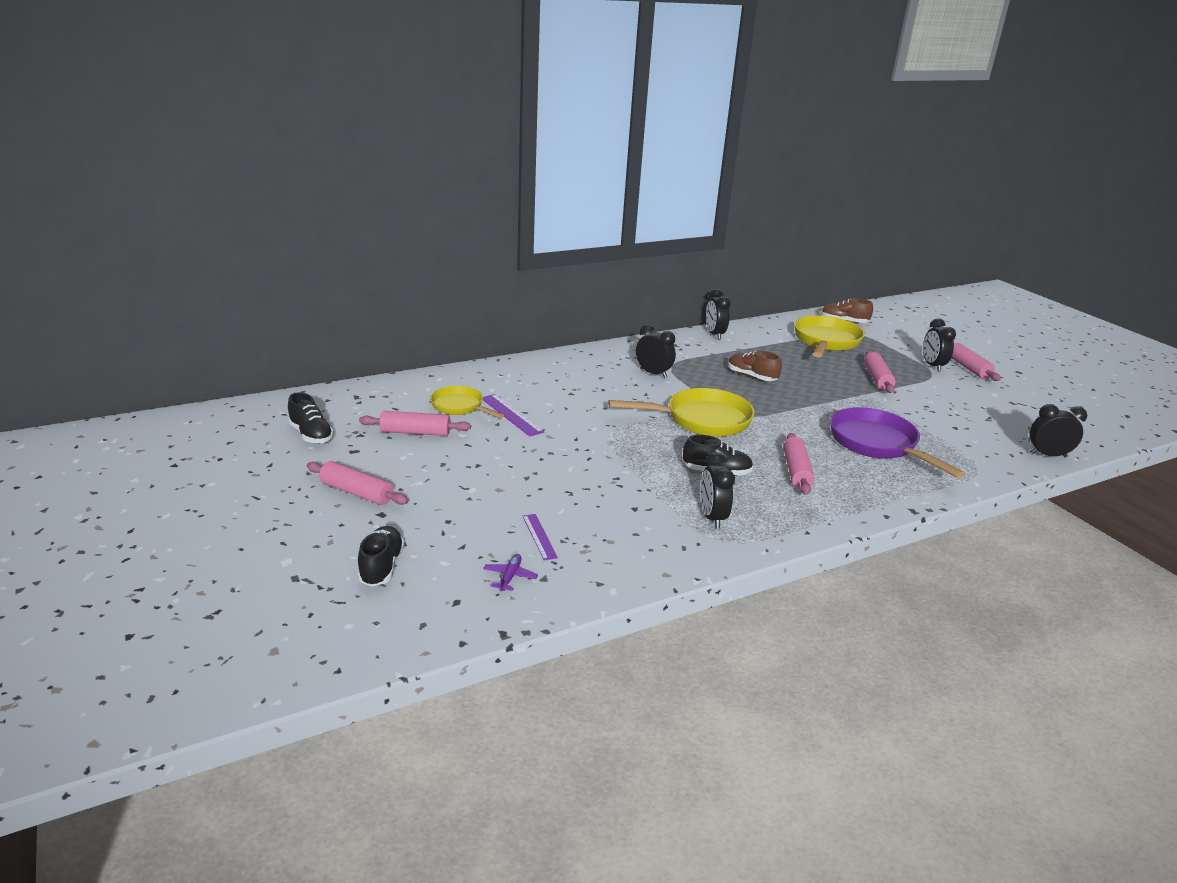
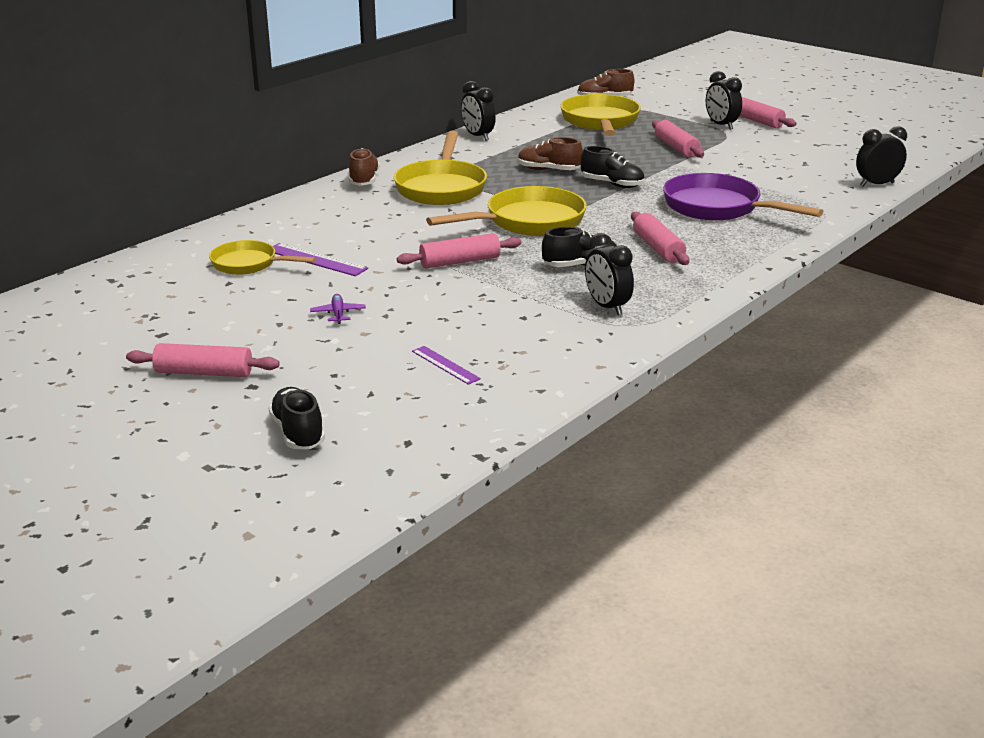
camera: 20 degrees left, 0 degrees up
black shoe [288,392,334,444] -> black shoe moved to [580,146,645,188]
pink rolling pin [359,411,471,436] -> pink rolling pin moved to [397,233,522,268]
purple plane [483,554,538,591] -> purple plane moved to [310,294,366,324]
black clock [636,324,676,378] -> yellow pan [394,131,487,205]
none -> brown shoe [349,148,380,186]

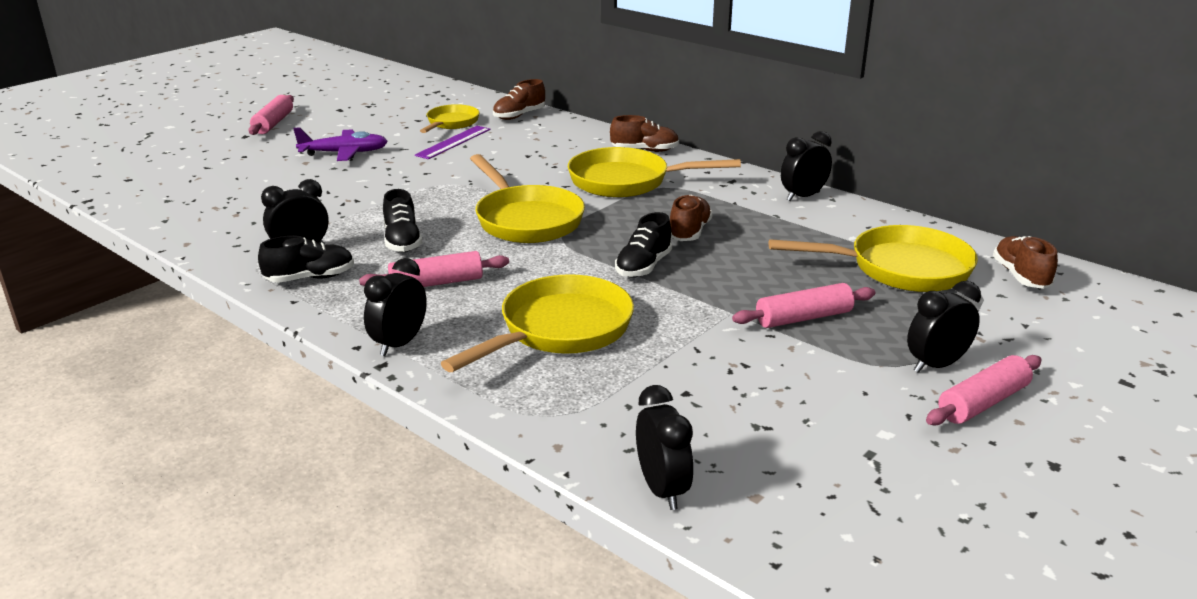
camera: 90 degrees right, 0 degrees up
black shoe [268,387,325,449] -> black shoe moved to [258,235,354,283]
purple plane [310,294,366,324] -> purple plane [293,127,388,161], size x1.89
pink rolling pin [397,233,522,268] -> none
purple ruler [412,346,481,385] -> none
purple pan [663,173,823,221] -> yellow pan [441,274,634,372]
none -> black clock [364,258,427,356]
none -> brown shoe [493,79,545,120]

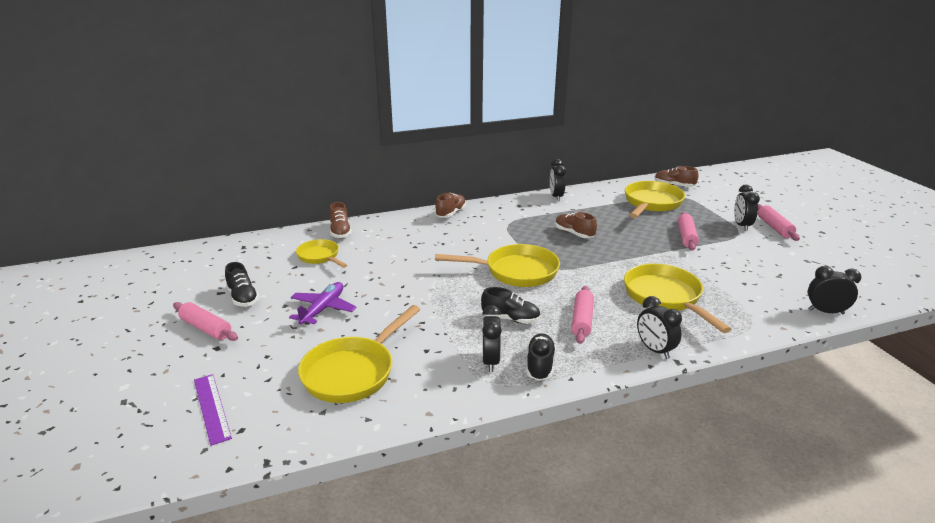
camera: 60 degrees left, 0 degrees up
purple ruler [414,126,490,159] -> purple ruler moved to [194,374,232,446]
yellow pan [568,147,741,197] -> yellow pan moved to [298,305,421,403]
black shoe [615,212,672,278] -> black shoe moved to [225,262,259,307]

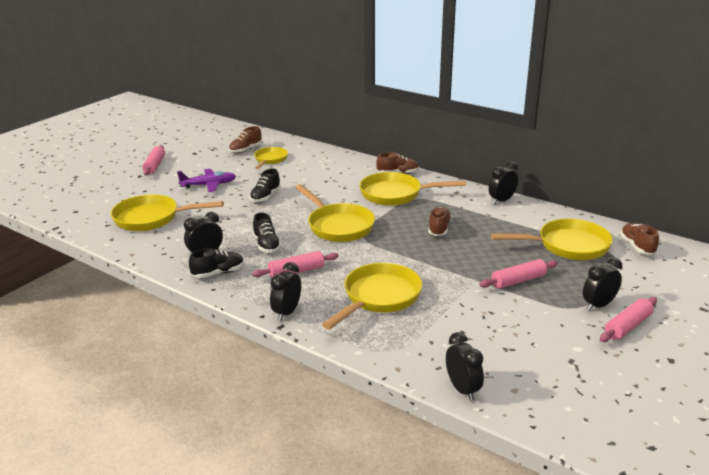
camera: 55 degrees right, 0 degrees up
purple ruler [194,374,232,446] -> none
black shoe [225,262,259,307] -> black shoe moved to [250,168,281,203]
brown shoe [329,202,352,238] -> brown shoe moved to [229,126,262,154]
none -> yellow pan [359,172,466,206]

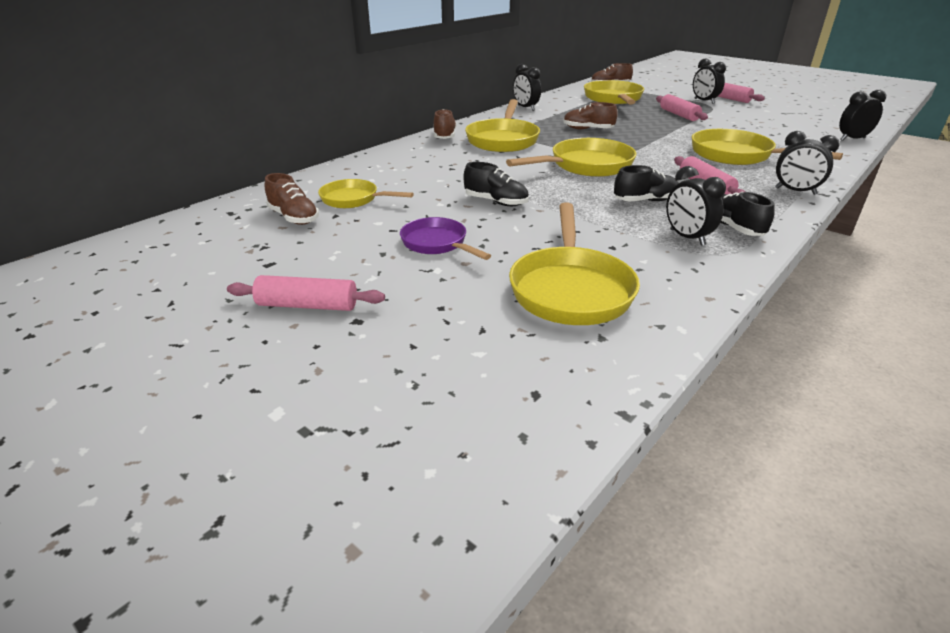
camera: 85 degrees left, 5 degrees up
purple plane [177,169,236,192] -> purple pan [400,217,491,260]

